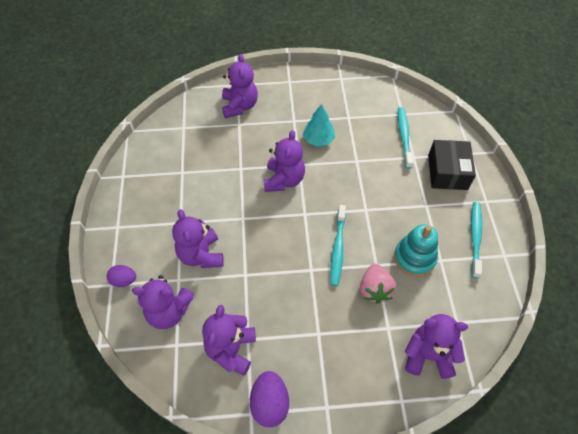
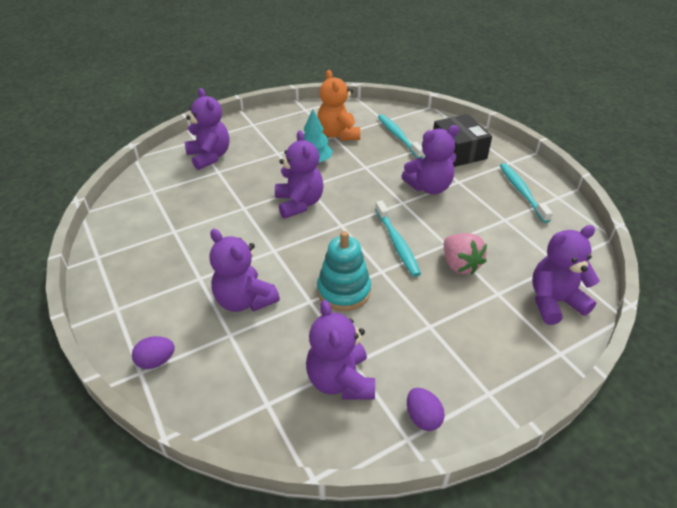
camera: 25 degrees left, 15 degrees down
purple teddy bear [132,275,194,329] -> purple teddy bear moved to [401,125,459,194]
purple egg [250,371,289,428] -> purple egg [407,388,445,431], size x0.64
turquoise stacking toy [394,224,438,277] -> turquoise stacking toy moved to [317,231,371,311]
none -> orange teddy bear [317,70,360,140]

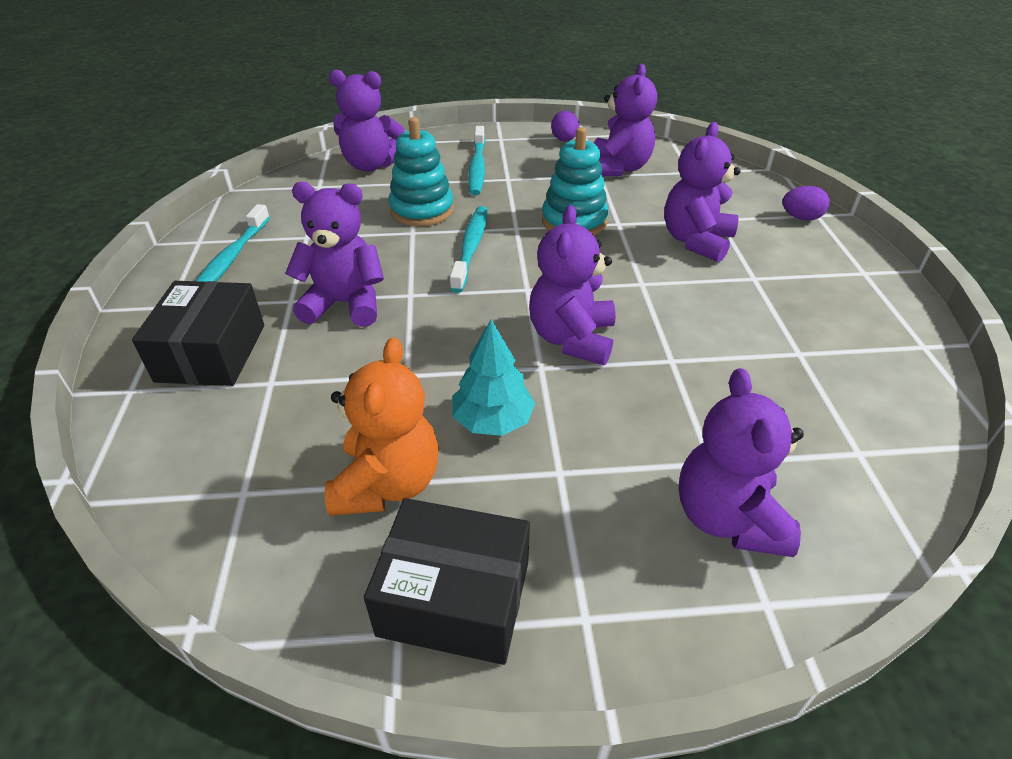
camera: 155 degrees left, 0 degrees up
purple teddy bear [210,229,280,312] -> purple teddy bear turned 135 degrees counterclockwise [664,122,741,262]
turquoise toothbrush [378,114,424,158] -> turquoise toothbrush moved to [468,126,486,195]
pink strawberry [444,233,487,275] -> turquoise stacking toy [388,117,454,226]
none -> black box [364,498,530,665]

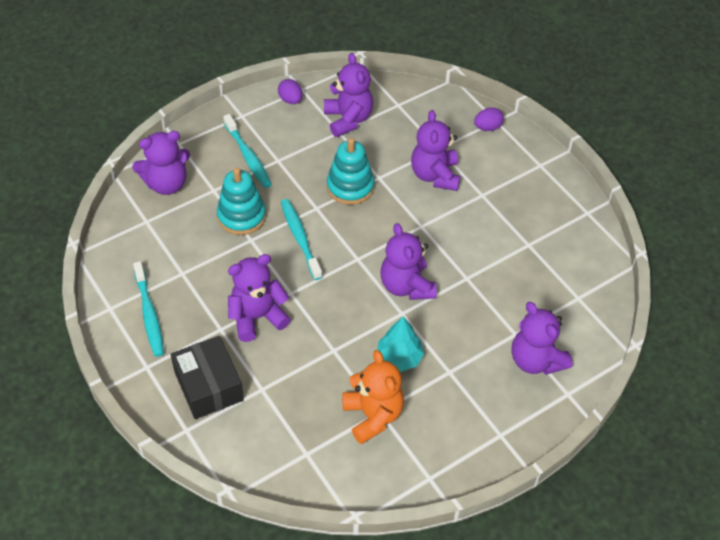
camera: 30 degrees left, 10 degrees up
black box [364,498,530,665] -> none

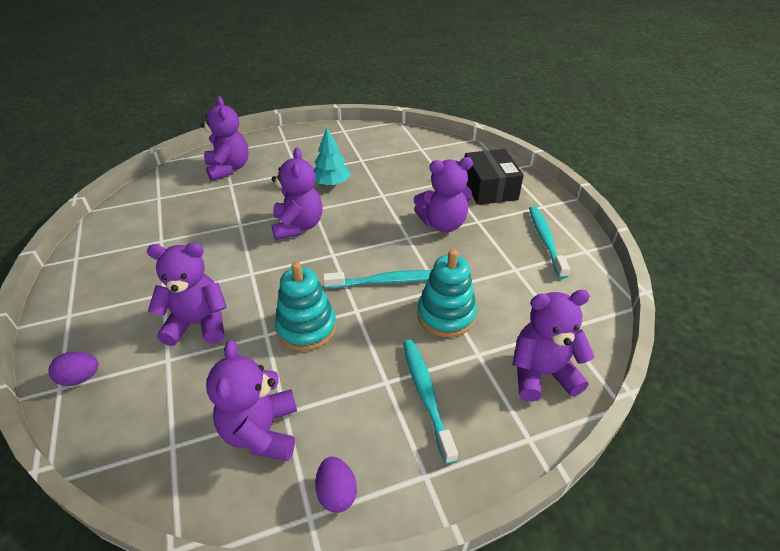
camera: 165 degrees left, 10 degrees down
turquoise toothbrush [281,199,322,280] -> turquoise toothbrush turned 90 degrees counterclockwise [323,270,432,289]
orange teddy bear [342,350,404,444] -> none
purple teddy bear [411,110,460,191] -> purple teddy bear turned 105 degrees counterclockwise [147,242,227,346]

